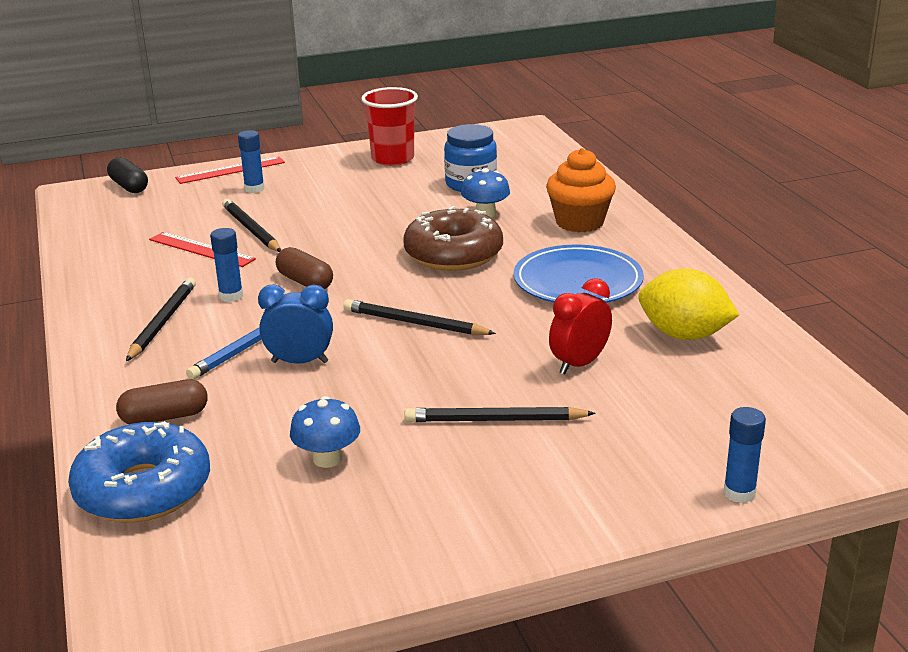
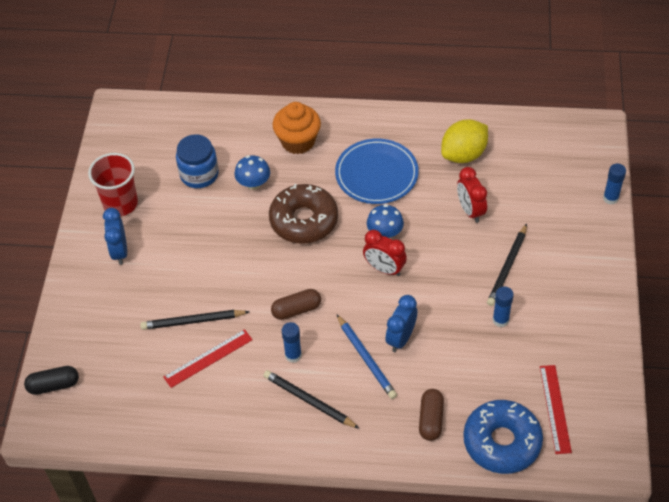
camera: 65 degrees left, 25 degrees up
red ruler [175,156,285,184] -> red ruler moved to [540,365,572,454]
blue glue stick [238,130,264,193] -> blue glue stick moved to [492,286,514,327]
blue mushroom [290,396,360,468] -> blue mushroom moved to [367,204,404,238]
black pencil [343,299,496,335] -> red clock [363,229,407,276]
none -> blue clock [103,208,127,265]

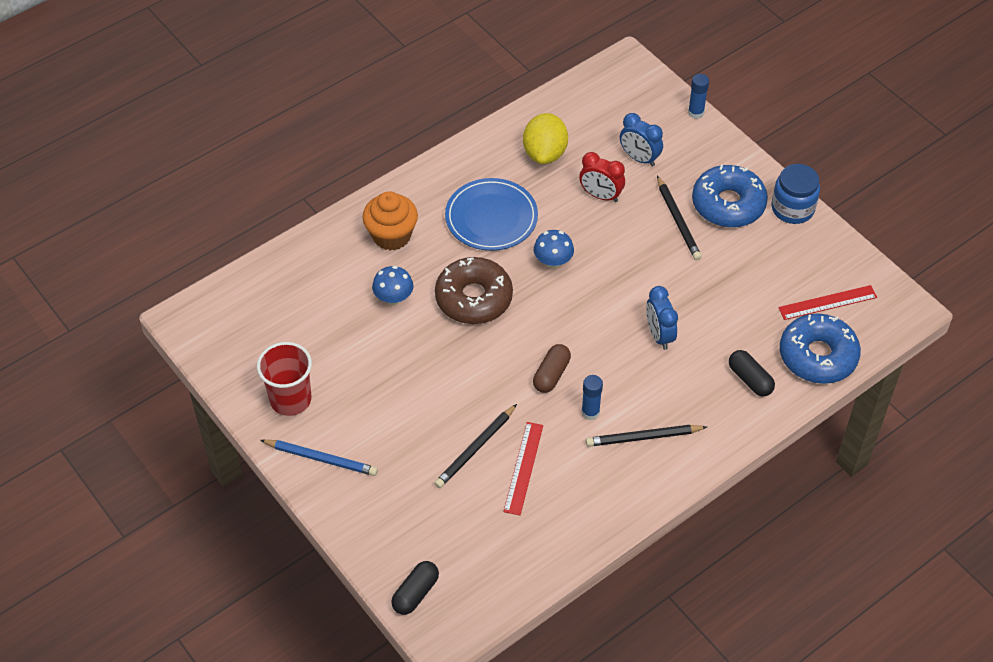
camera: 45 degrees left, 0 degrees up
blue clock [103,208,127,265] -> blue clock moved to [620,113,663,167]
blue jar [176,134,219,188] -> blue jar moved to [771,164,820,224]
blue pencil [337,315,397,399] -> blue pencil moved to [260,439,378,476]
red clock [363,229,407,276] -> none
brown capsule [419,389,444,441] -> black capsule [729,350,775,396]
blue glue stick [492,286,514,327] -> none
red ruler [540,365,572,454] -> red ruler turned 60 degrees counterclockwise [778,285,877,320]
none -> blue donut [692,165,768,228]

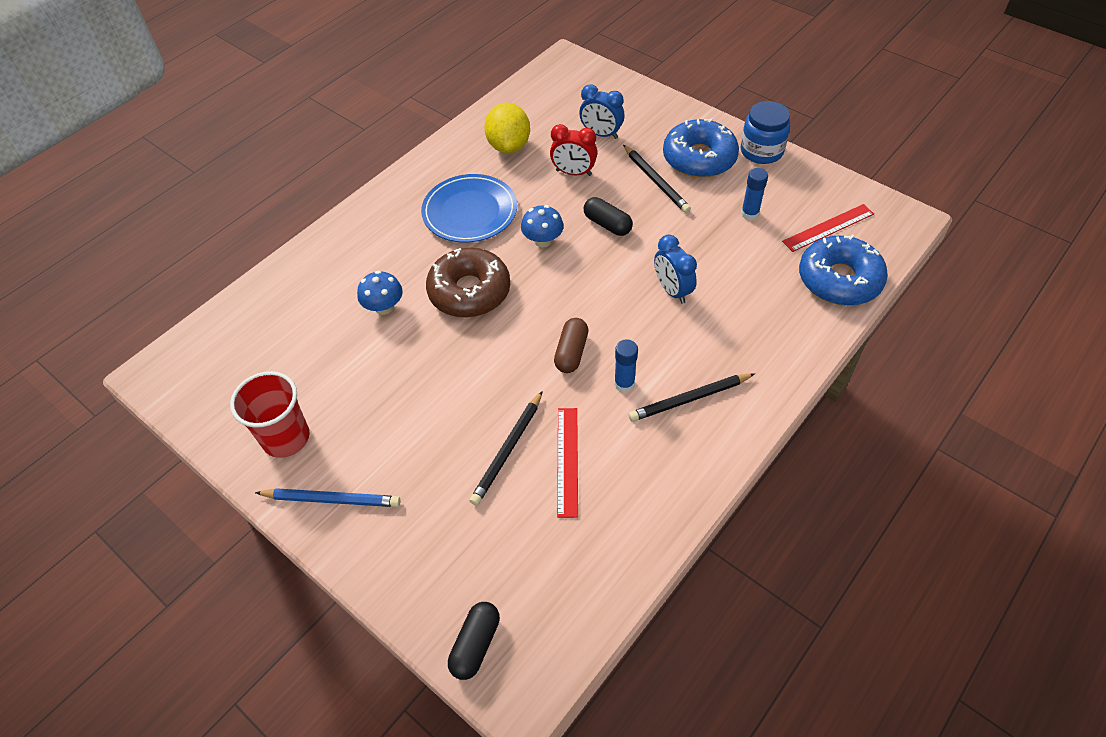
camera: 10 degrees left, 0 degrees up
orange cupcake [362,191,418,250] -> none
blue glue stick [688,74,709,119] -> blue glue stick moved to [741,168,768,220]
black capsule [729,350,775,396] -> black capsule moved to [583,197,633,236]

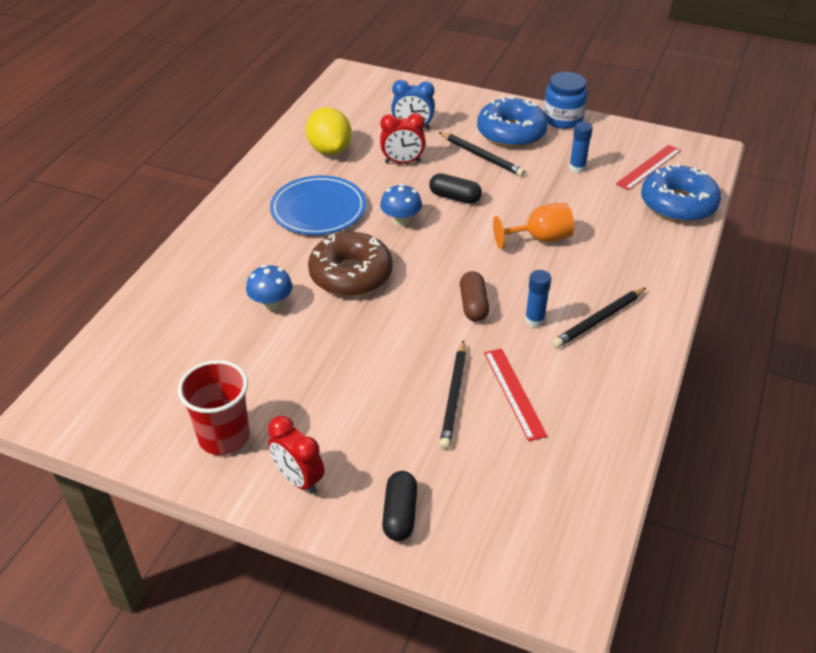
camera: 20 degrees left, 10 degrees down
blue pencil [255,488,400,507] -> red clock [268,416,325,494]
black capsule [448,602,500,680] -> black capsule moved to [382,471,417,541]
blue clock [654,235,697,304] -> orange goblet [493,203,574,249]

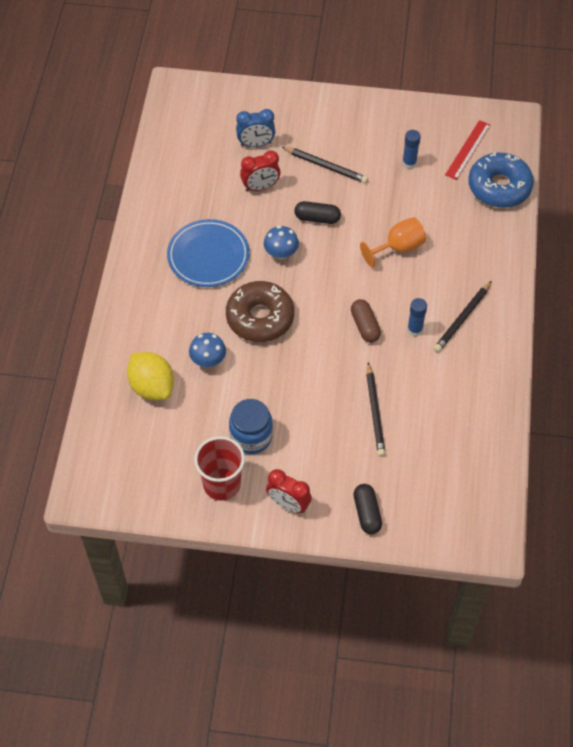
camera: 15 degrees left, 15 degrees up
yellow lemon [306,107,351,155] -> yellow lemon moved to [127,352,174,400]
blue donut [477,96,548,148] -> none
red ruler [484,348,548,441] -> none
blue jar [544,72,587,129] -> blue jar moved to [229,399,273,454]

